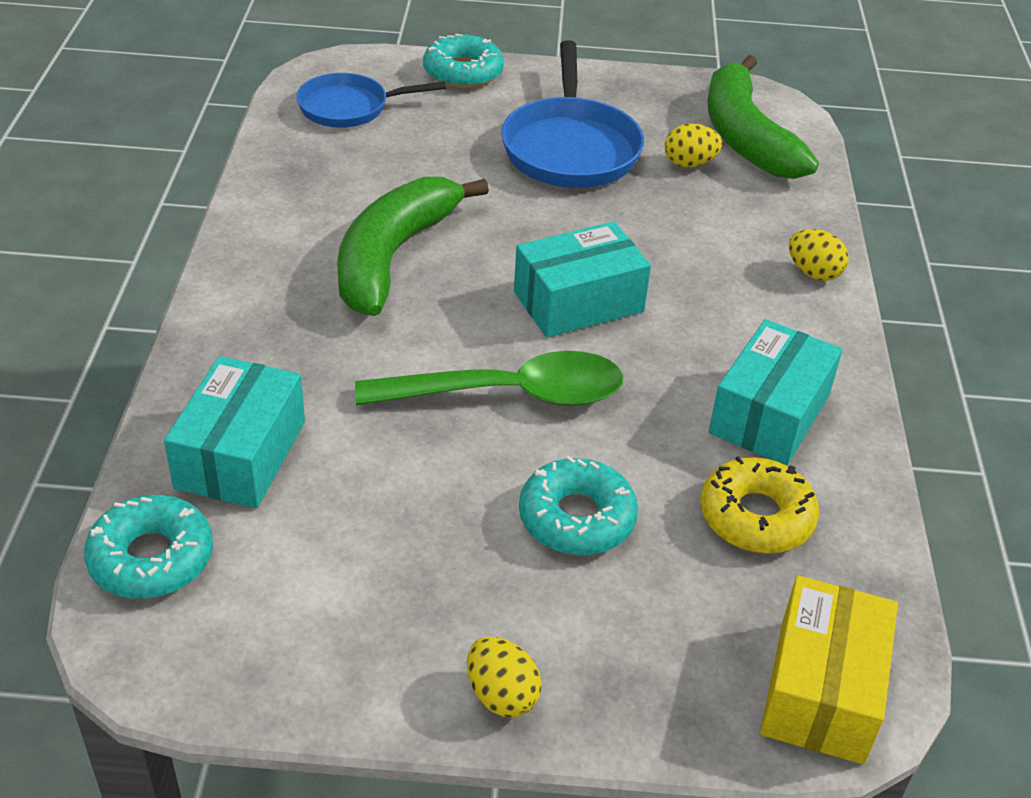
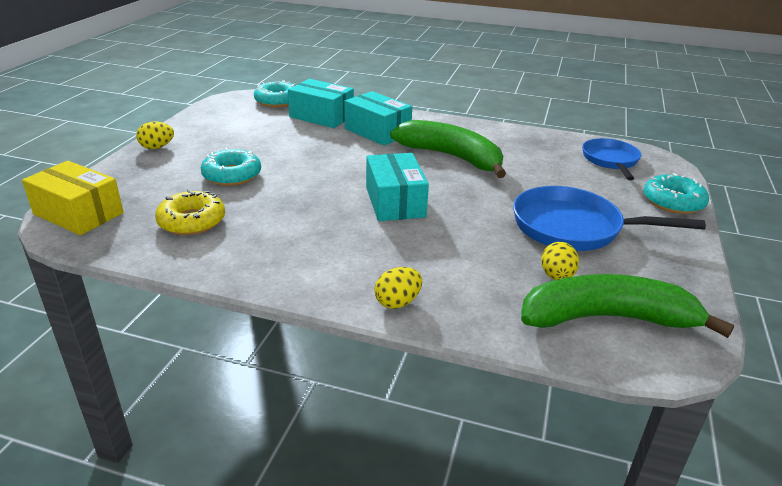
camera: 105 degrees right, 10 degrees down
green spoon [355,351,623,406] -> none
turquoise box [709,319,843,465] -> turquoise box moved to [344,91,412,146]

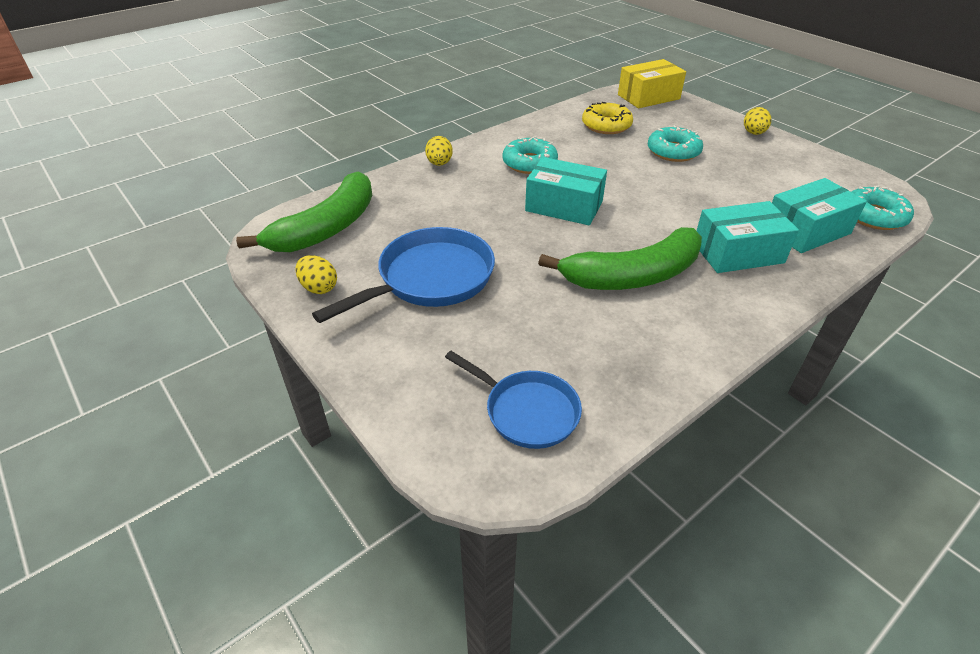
camera: 125 degrees right, 10 degrees up
yellow egg [541,242,579,280] -> yellow egg moved to [295,255,337,294]
turquoise donut [644,173,709,214] -> turquoise donut moved to [503,136,558,174]

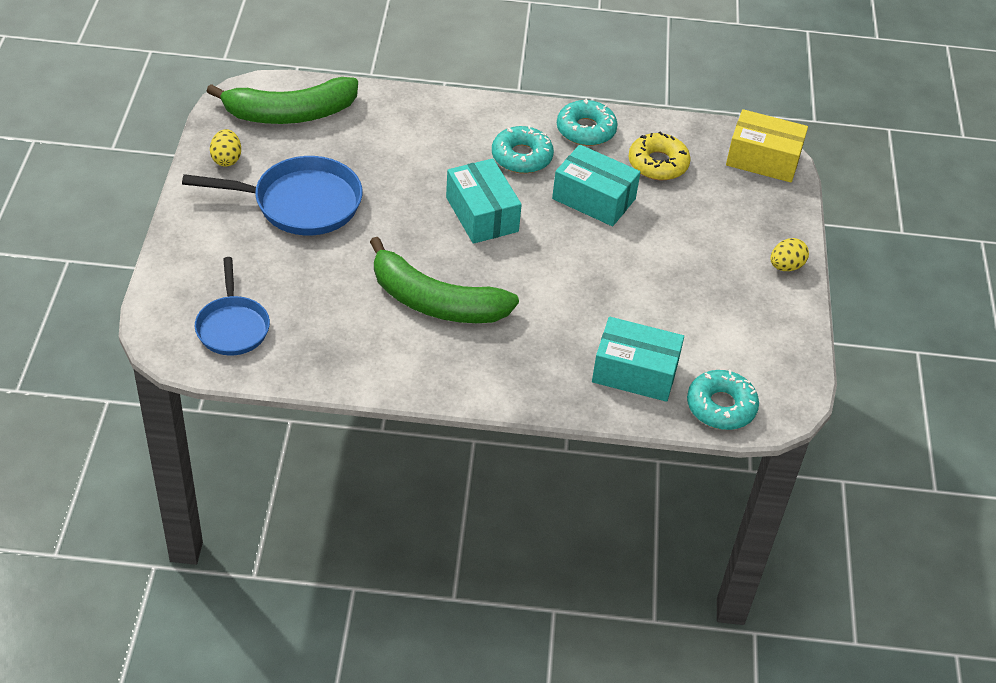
camera: 40 degrees right, 5 degrees up
yellow egg [425,136,453,166] -> none
turquoise donut [648,125,703,162] -> turquoise donut moved to [557,99,618,146]
turquoise box [696,201,799,273] -> turquoise box moved to [552,144,640,226]

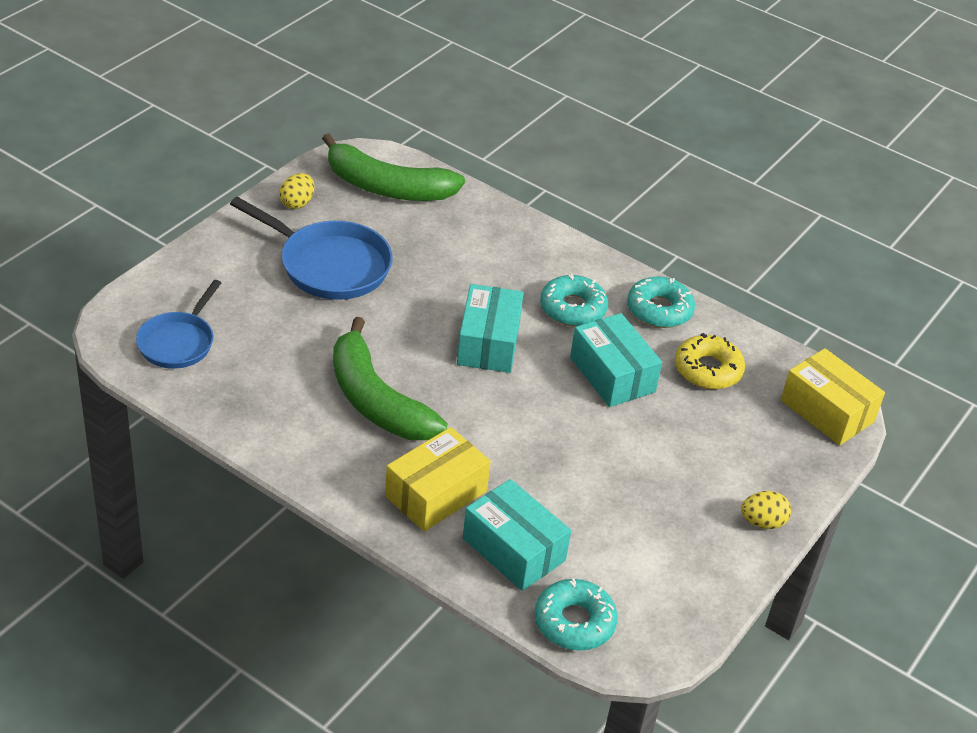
camera: 30 degrees right, 5 degrees down
none -> yellow box [385,427,491,532]

